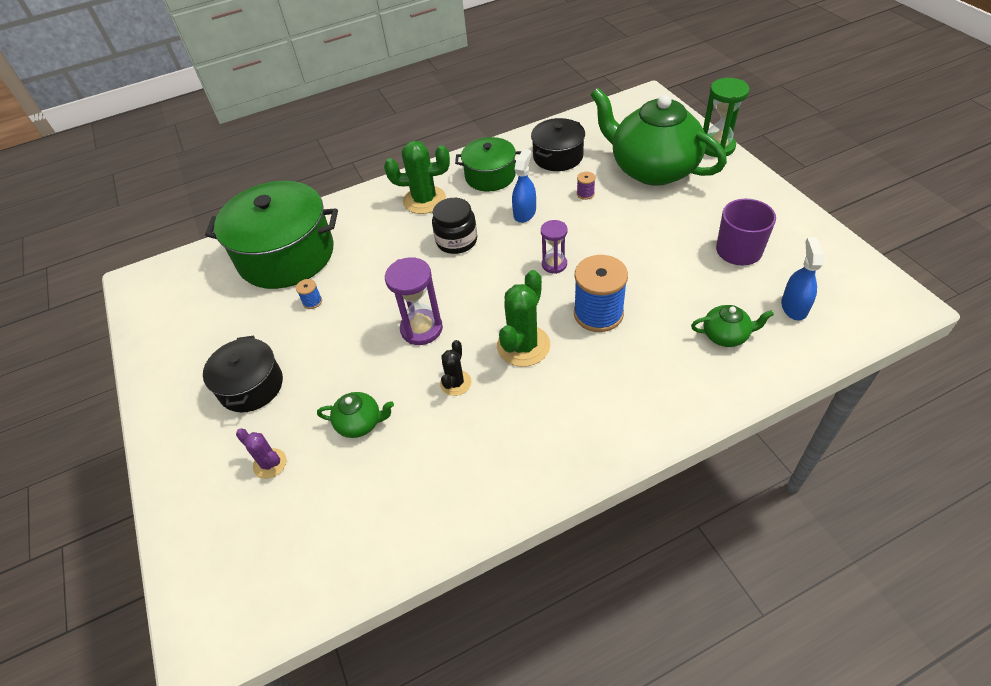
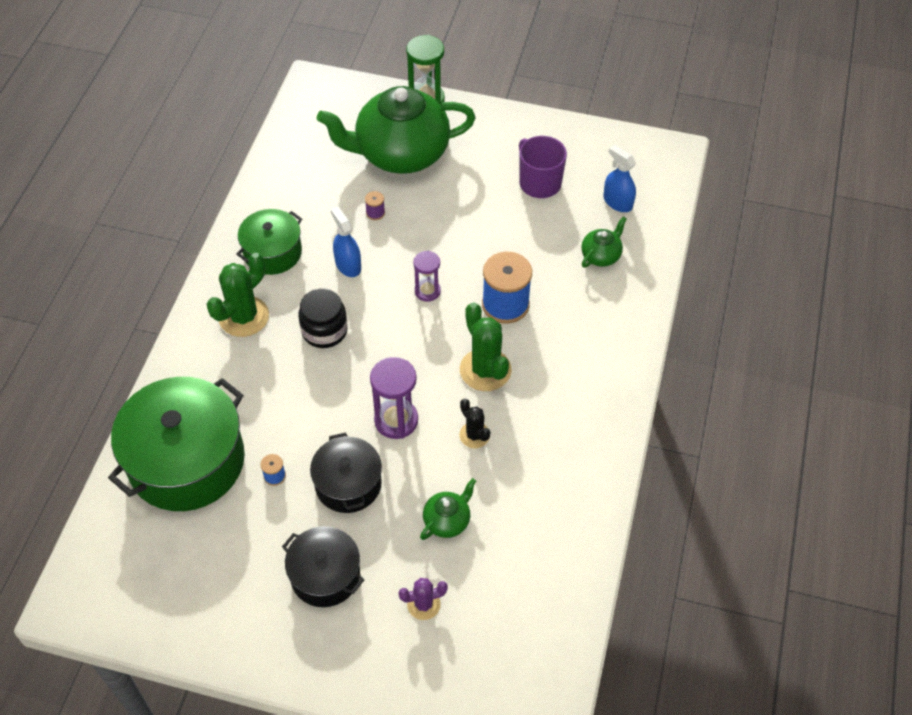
camera: 55 degrees left, 5 degrees up
black pot [531,118,585,171] -> black pot moved to [310,432,382,513]

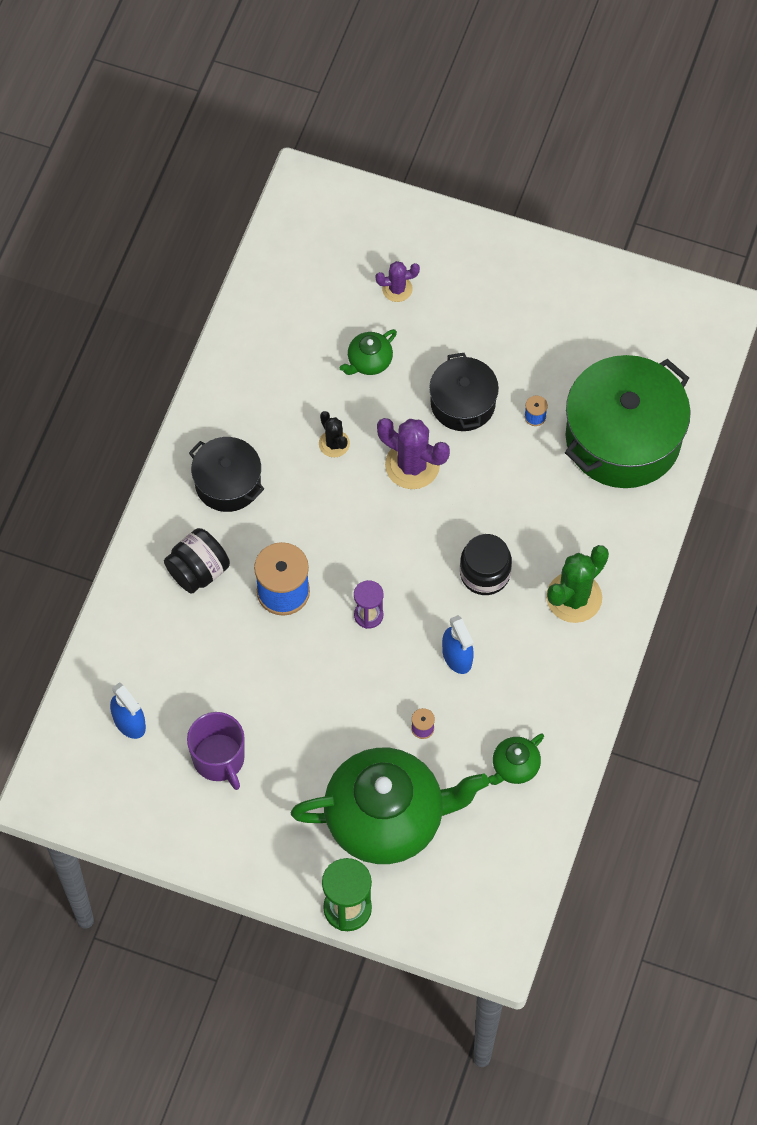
camera: 175 degrees left, 10 degrees up
green pot [236,209,302,275] -> none
black pot [282,526,365,607] -> black pot moved to [189,437,264,512]
purple hourglass [370,357,418,439] -> purple cactus [377,418,450,489]
green cactus [460,302,512,391] -> none
green teapot [581,217,627,268] -> green teapot moved to [488,733,544,785]
none -> black jar [164,528,230,593]

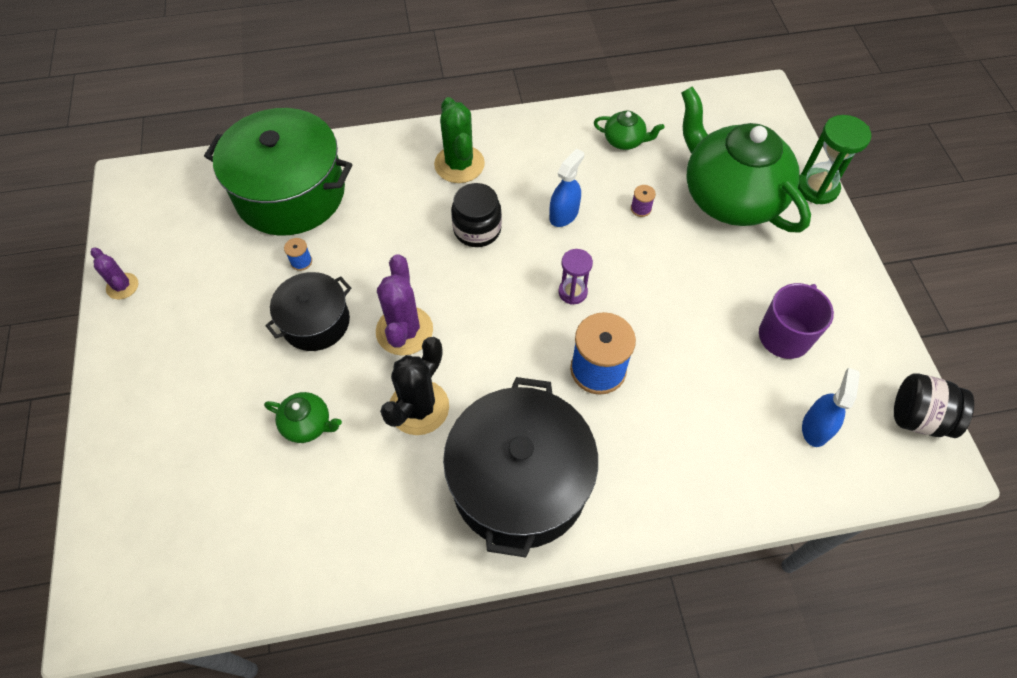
camera: 120 degrees left, 5 degrees down
black jar [164,528,230,593] -> black jar moved to [894,373,974,438]
black pot [189,437,264,512] -> black pot [443,377,598,558], size x1.77
black cactus [319,411,350,457] -> black cactus [380,337,449,435], size x1.75
purple cactus [375,261,420,302] -> purple cactus moved to [91,248,138,299]
green cactus [546,545,609,623] -> green cactus turned 60 degrees clockwise [434,97,485,183]

